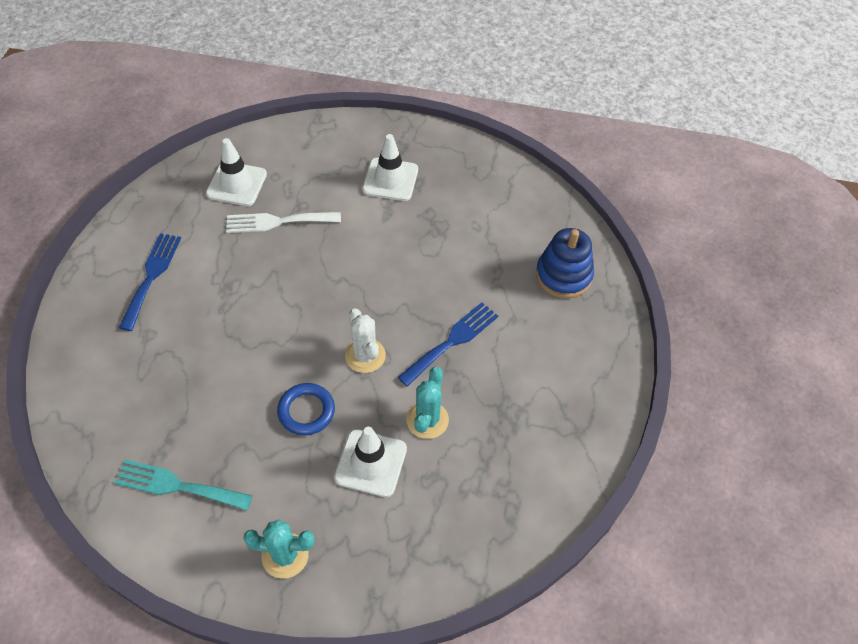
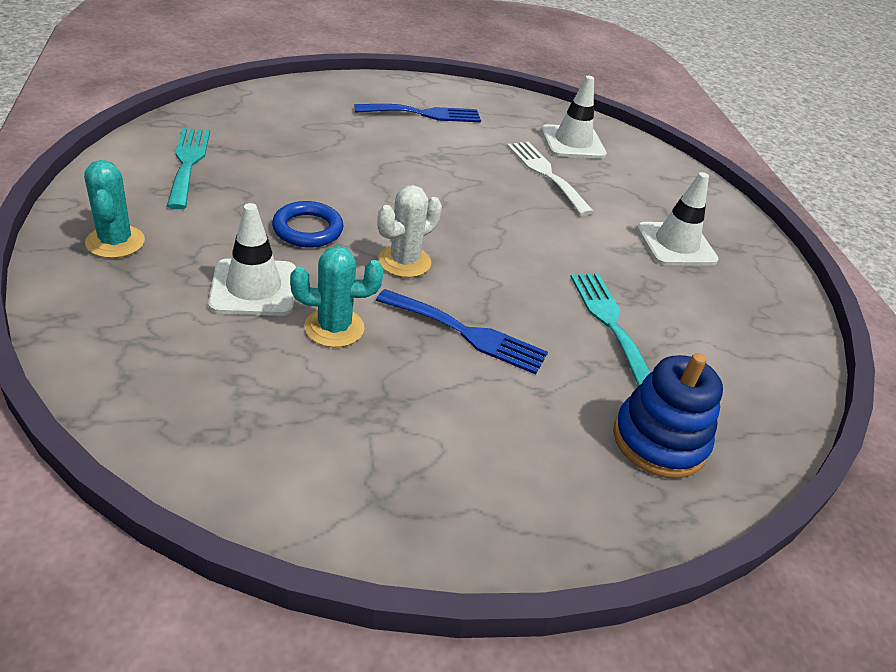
camera: 65 degrees right, 15 degrees down
none -> turquoise fork [570,273,651,386]

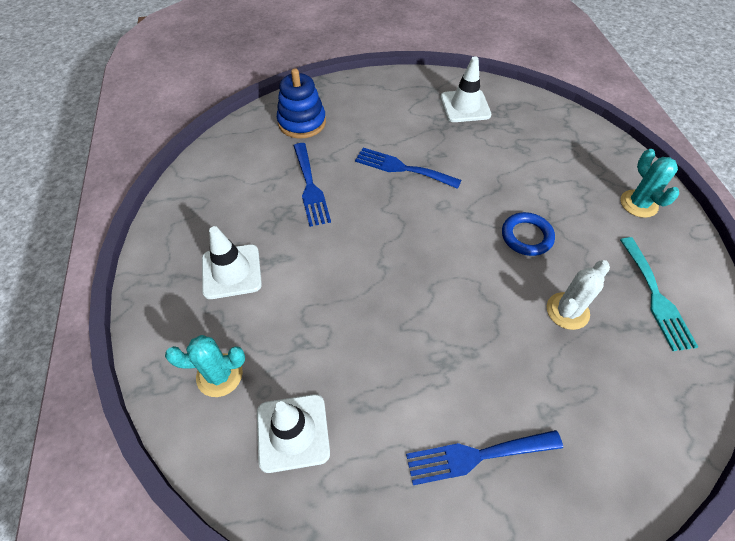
camera: 175 degrees left, 15 degrees up
white traffic cone [208,203,296,316] -> white traffic cone moved to [441,56,492,122]
turquoise cactus [290,246,383,347] -> turquoise cactus moved to [165,335,245,397]
white cactus [377,185,442,278] -> white cactus moved to [547,260,610,330]
white fork [507,141,594,216] -> none
turquoise fork [570,273,651,386] -> blue fork [294,143,331,227]

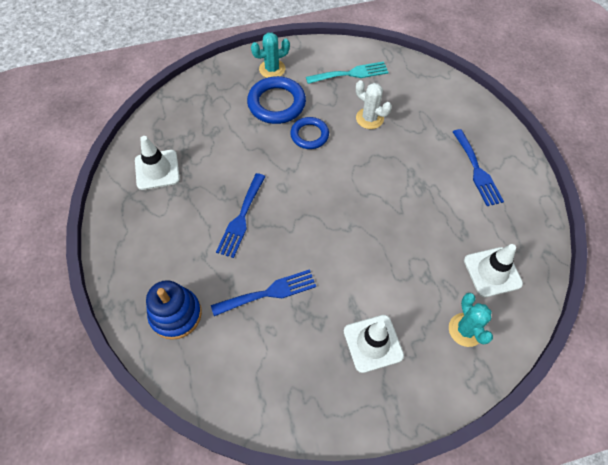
camera: 95 degrees left, 5 degrees up
none -> blue ring [247,76,306,124]

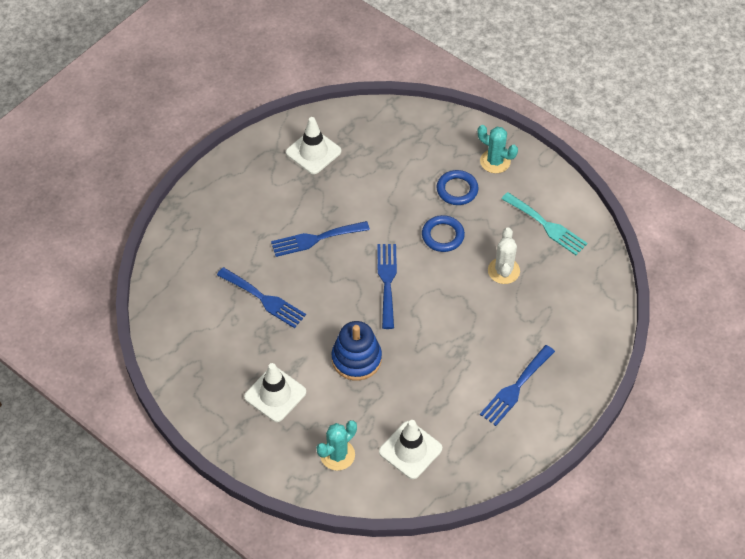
camera: 55 degrees right, 5 degrees down
blue stacking toy [146,280,202,340] -> blue stacking toy moved to [331,321,382,381]
blue ring [247,76,306,124] -> blue ring [437,170,479,205], size x0.64
none -> blue fork [377,244,397,329]

